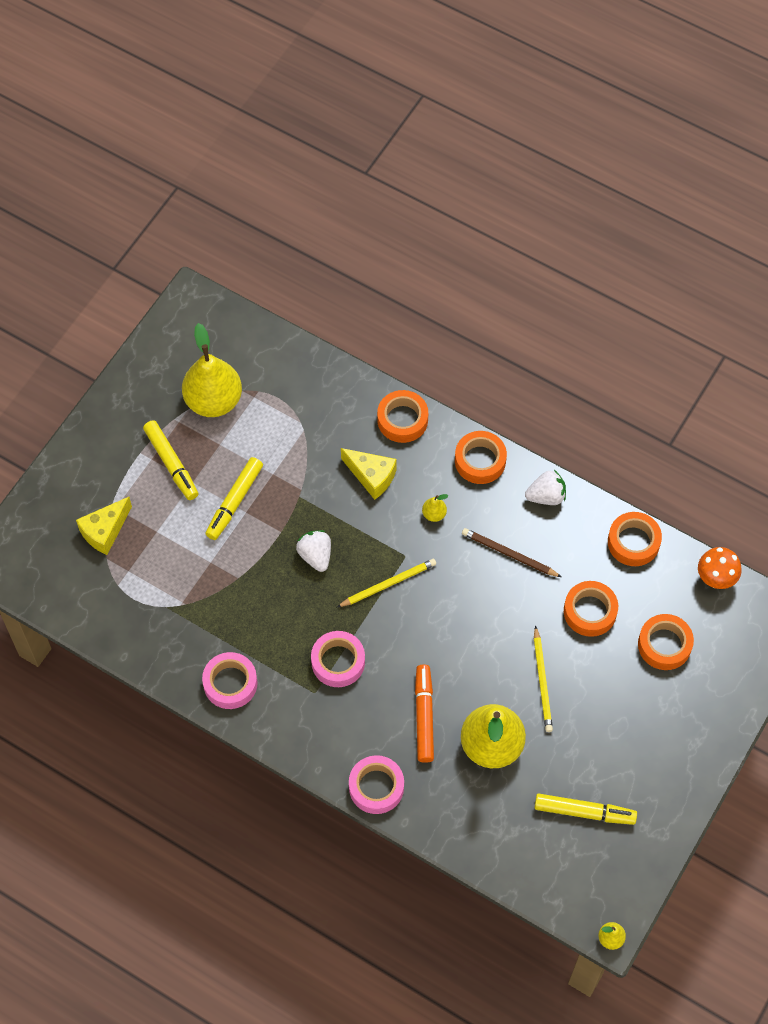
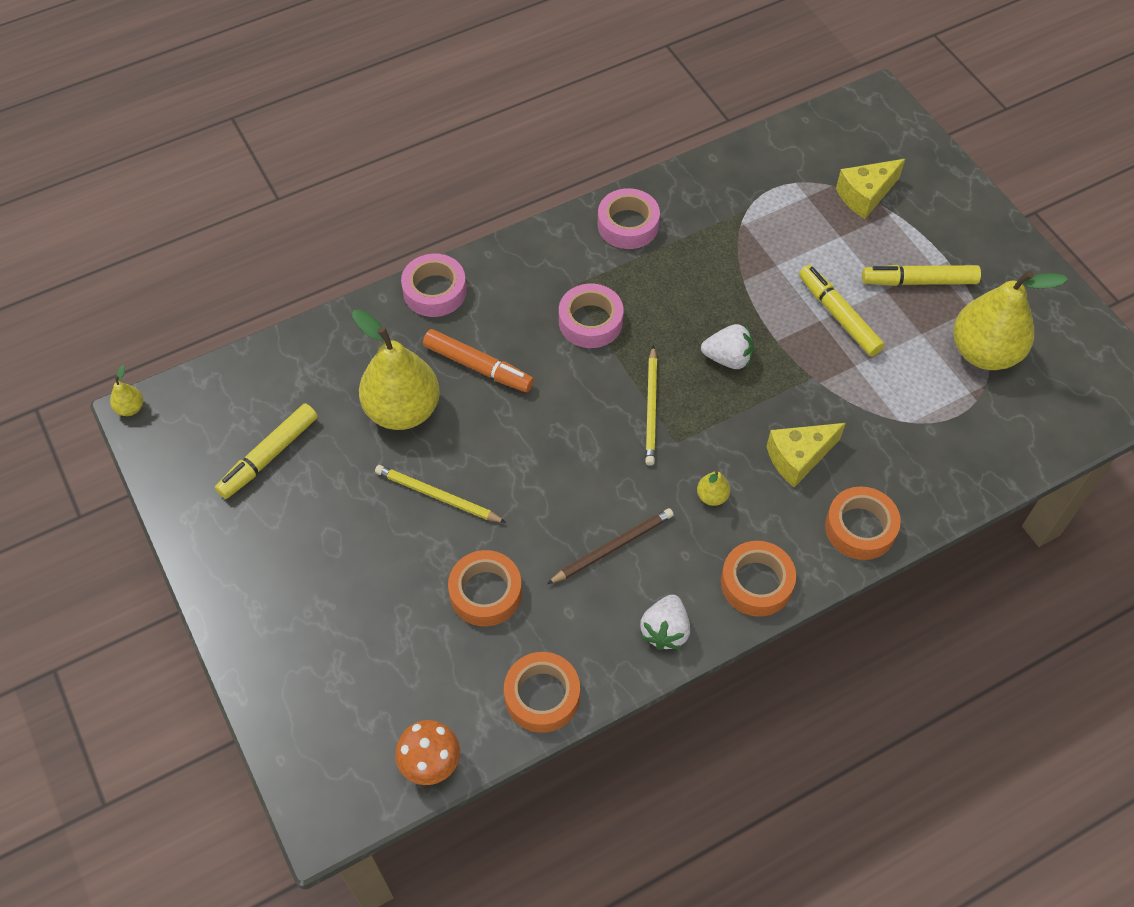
camera: 120 degrees right, 5 degrees down
yellow cheese [76,497,132,555] -> yellow cheese turned 105 degrees counterclockwise [836,159,905,219]
orange tape [638,614,694,670] -> none

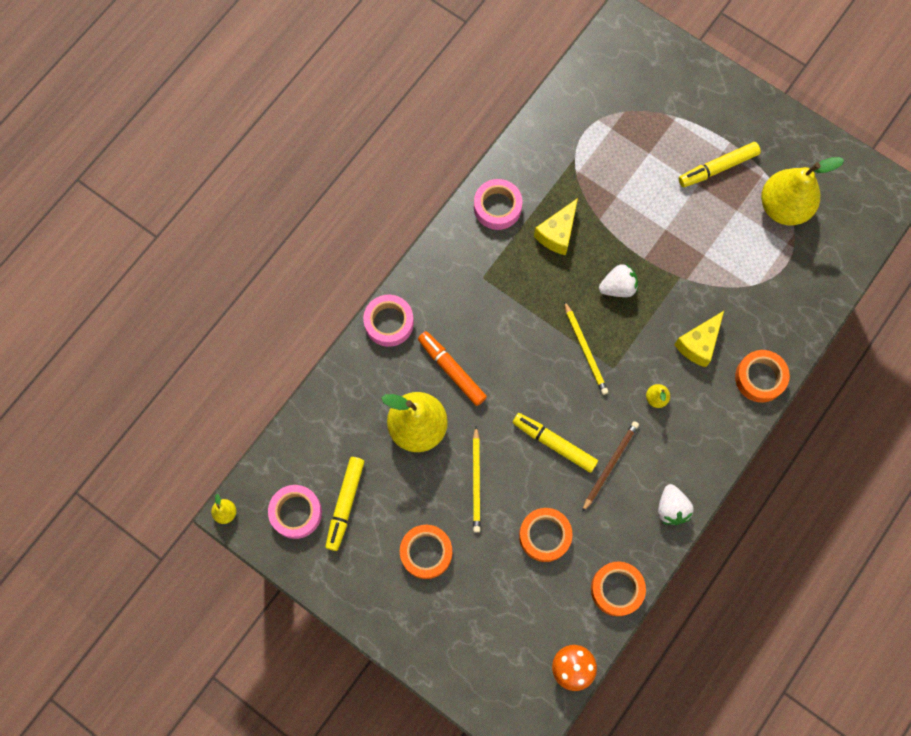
camera: 25 degrees left, 15 degrees up
yellow pencil [375,465,506,523] -> yellow pencil turned 90 degrees counterclockwise [473,426,481,533]
orange marker [423,329,534,392] -> orange marker turned 135 degrees counterclockwise [418,331,487,406]
pink tape [559,284,624,348] -> pink tape moved to [268,485,322,539]
orange tape [721,541,796,617] -> orange tape moved to [400,525,452,579]
yellow marker [799,265,885,357] -> yellow marker moved to [513,413,598,473]
yellow cheese [836,159,905,219] -> yellow cheese moved to [534,198,578,255]

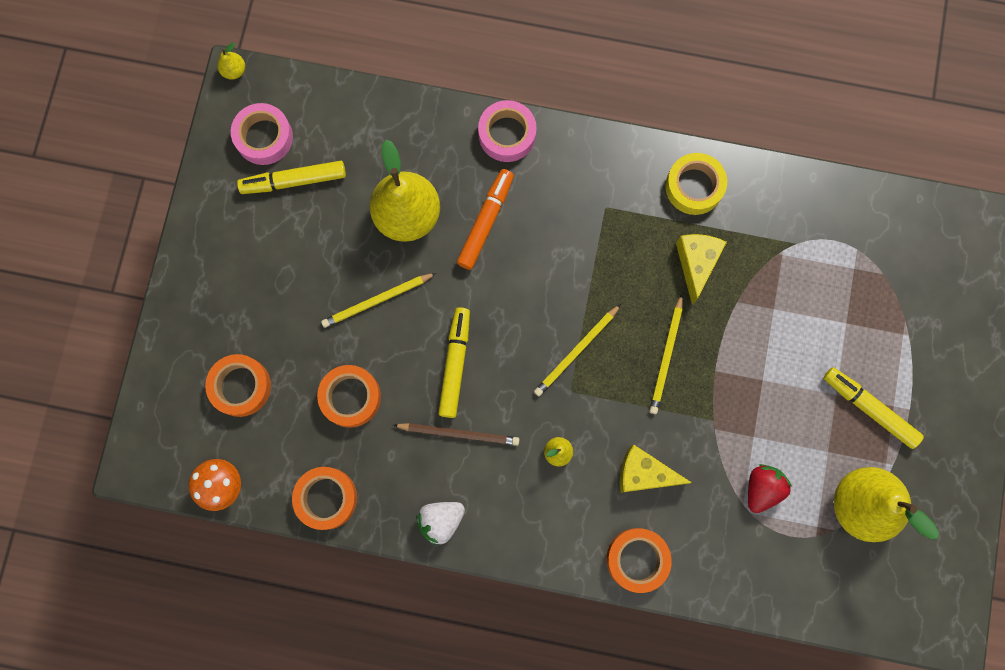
camera: 65 degrees right, 5 degrees up
orange tape [400,525,452,579] -> orange tape moved to [205,354,271,417]
pink tape [474,179,523,230] -> yellow tape [665,153,727,215]
yellow cheese [534,198,578,255] -> yellow cheese turned 90 degrees clockwise [676,234,727,305]
white strawberry [599,264,638,297] -> yellow pencil [649,294,683,414]
none -> red strawberry [748,464,792,513]

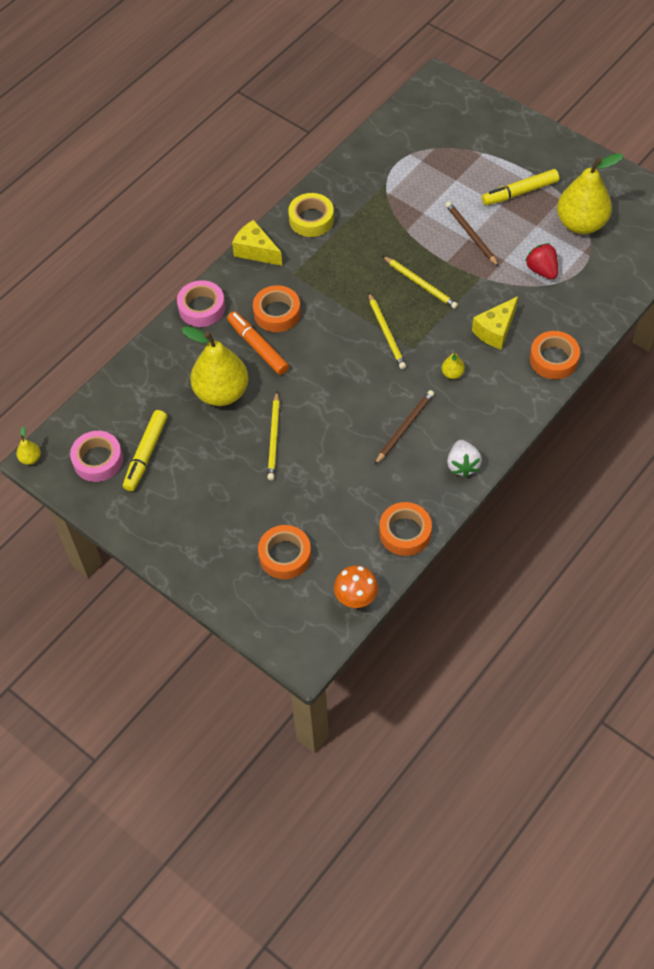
camera: 60 degrees left, 20 degrees down
orange tape [317,365,381,428] -> orange tape moved to [253,285,301,332]
yellow marker [438,307,470,418] -> none
yellow cheese [676,234,727,305] -> yellow cheese moved to [232,220,282,266]
none -> brown pencil [446,202,499,267]

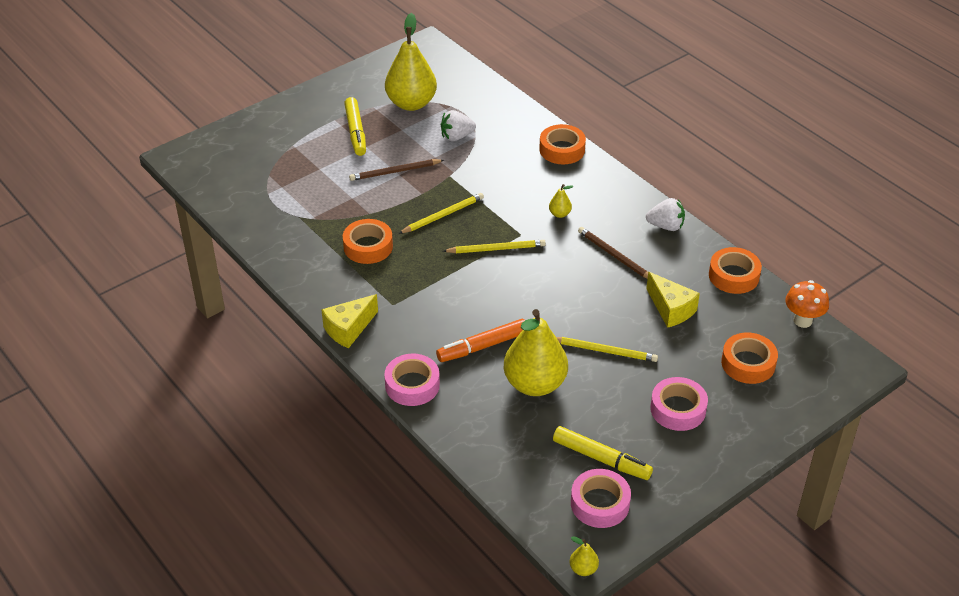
camera: 80 degrees left, 15 degrees down
orange tape [253,285,301,332] -> orange tape moved to [343,219,393,264]
yellow tape [288,193,334,237] -> none
yellow cheese [472,296,518,350] -> yellow cheese moved to [646,272,700,328]
red strawberry [525,243,558,279] -> white strawberry [441,110,476,141]
none -> pink tape [650,377,708,431]

